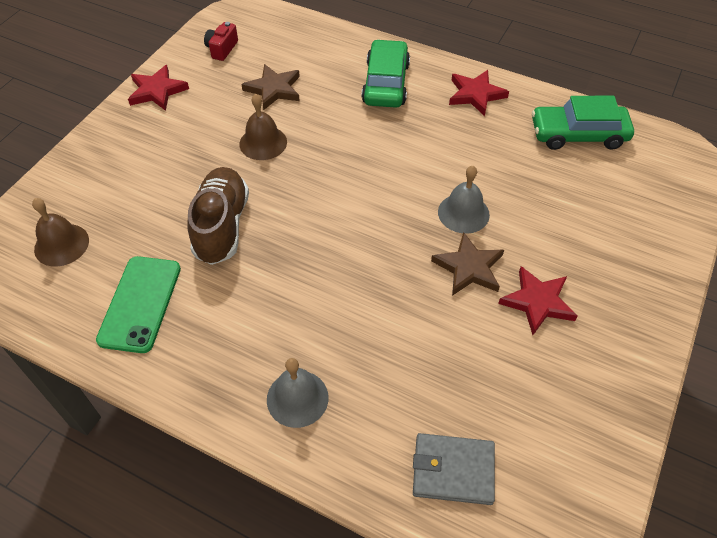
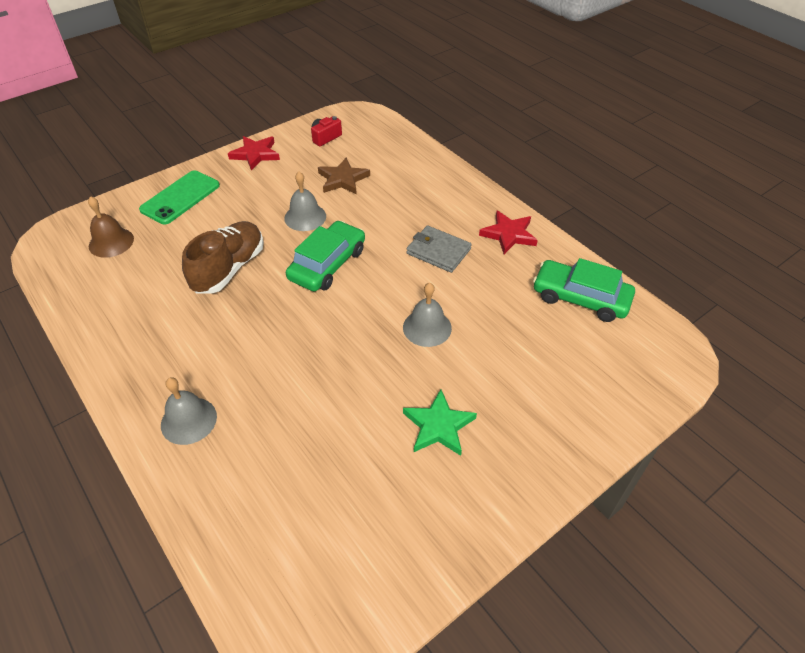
camera: 25 degrees right, 5 degrees down
green phone [96,256,181,353] -> green phone moved to [139,170,220,224]
brown bell [239,94,287,160] -> grey bell [284,172,326,231]
green car [362,39,410,108] -> green car moved to [286,221,365,292]
grey wallet [413,433,495,505] -> grey wallet moved to [406,225,472,273]
brown star [431,232,504,296] -> none
red star [498,266,578,335] -> green star [403,389,477,456]

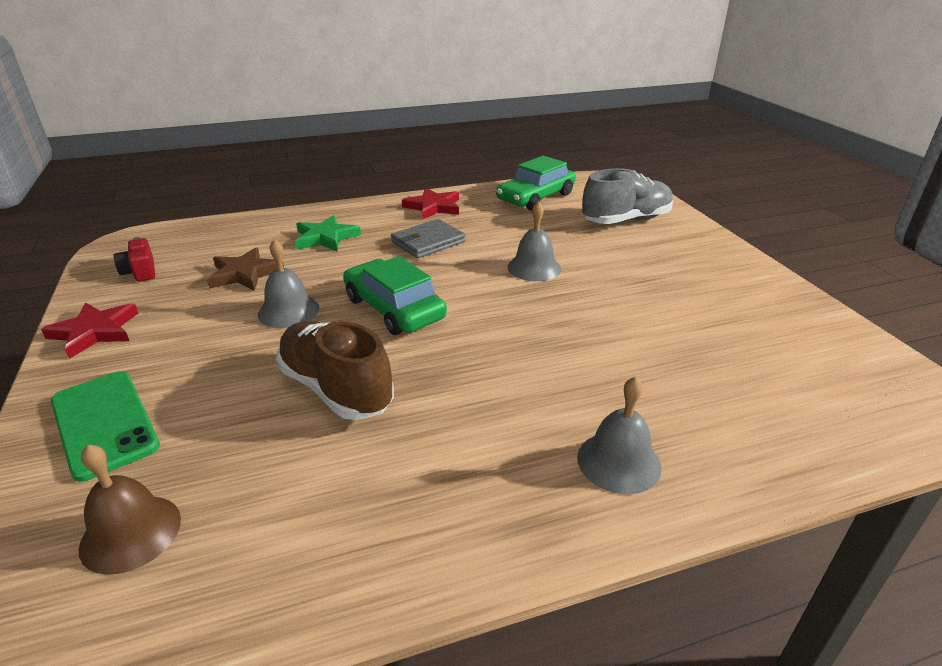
camera: 70 degrees left, 15 degrees down
green star [403,389,477,456] -> green star moved to [295,215,361,252]
none -> grey shoe [582,168,674,224]

